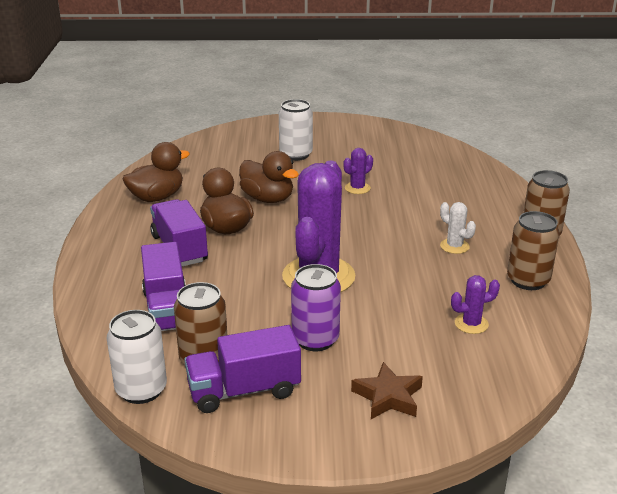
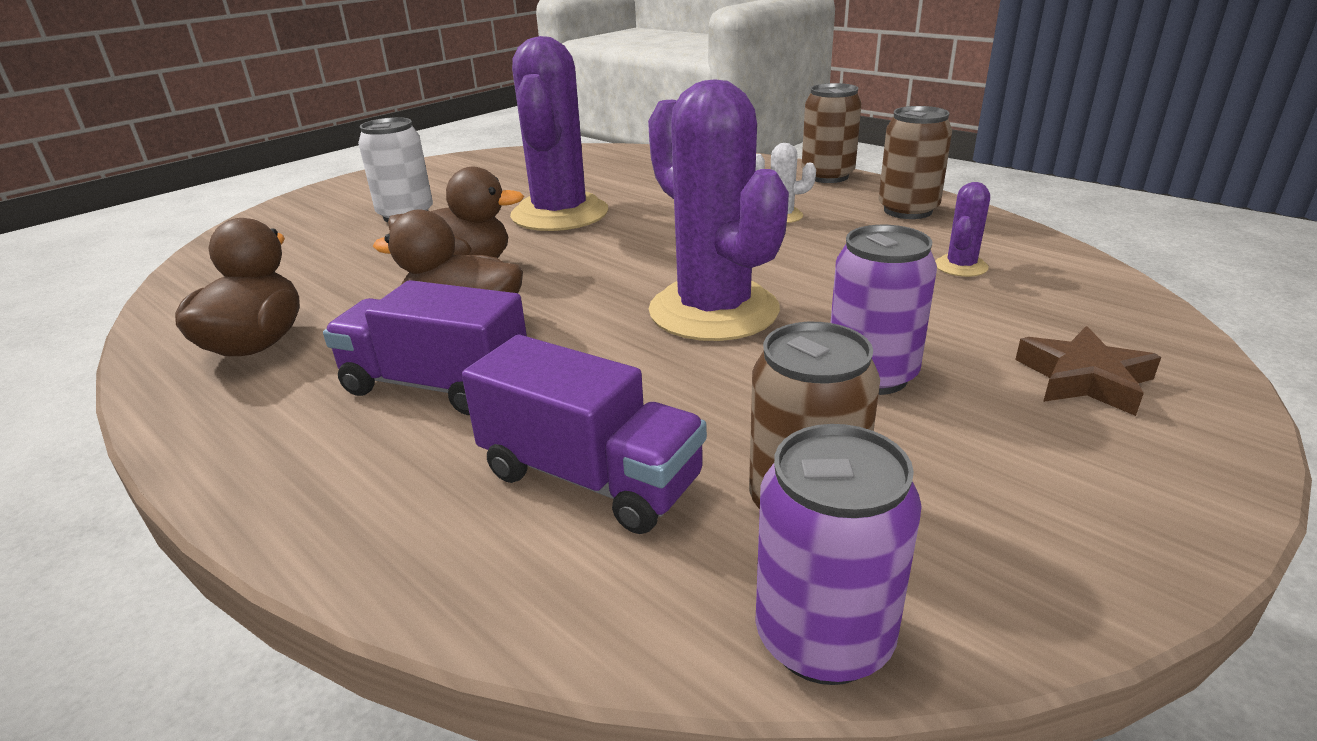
camera: 45 degrees left, 0 degrees up
white can [107,310,167,404] -> purple can [755,424,922,685]
purple truck [184,325,301,413] -> none
purple cactus [343,148,373,194] -> purple cactus [510,36,608,231], size x2.36

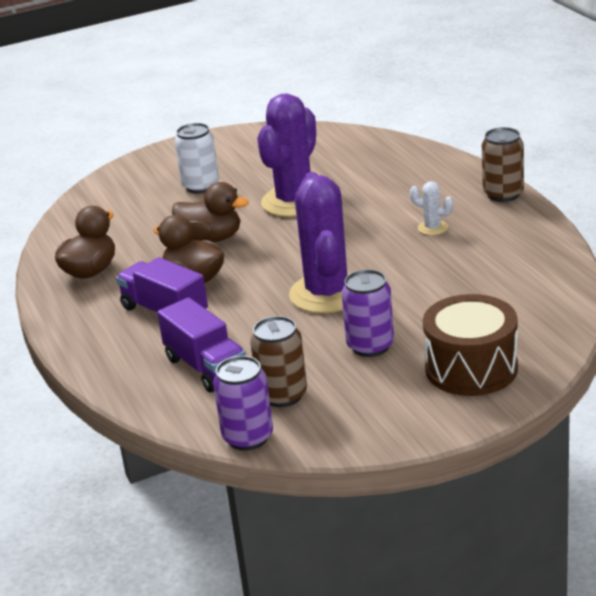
camera: 25 degrees right, 0 degrees up
brown can [879,106,952,219] -> none
purple cactus [935,182,990,277] -> none
brown star [1015,326,1161,416] -> brown drum [423,294,518,396]

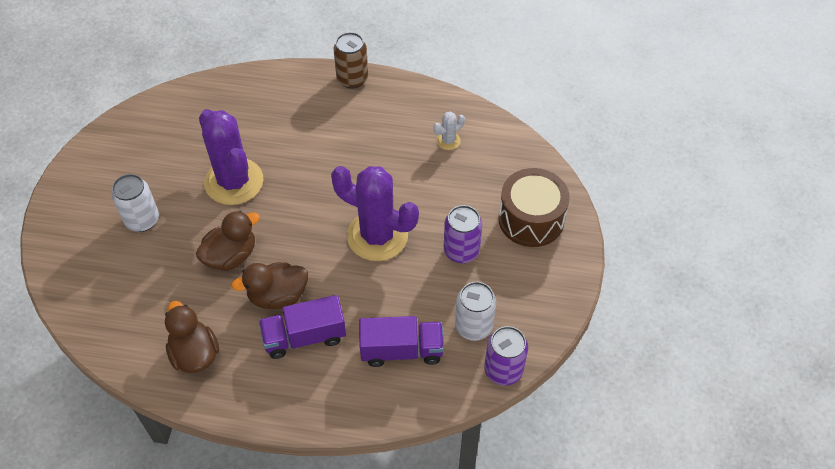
camera: 60 degrees left, 25 degrees up
brown can [250,316,307,407] -> white can [455,282,496,341]
white cactus [410,181,453,235] -> white cactus moved to [434,112,465,150]

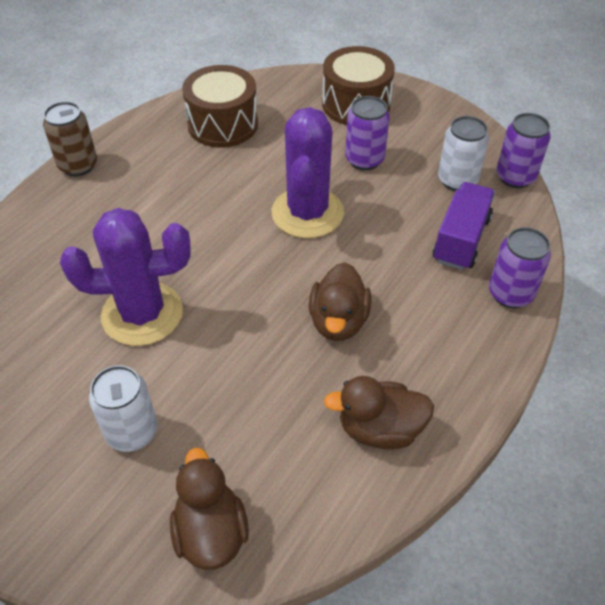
camera: 65 degrees left, 5 degrees down
brown duck [196,211,260,271] -> brown duck moved to [170,448,249,570]
purple truck [259,295,346,359] -> none
purple cactus [331,166,419,261] -> purple cactus turned 45 degrees counterclockwise [272,107,344,238]
white cactus [434,112,465,150] -> brown drum [182,65,258,148]
none -> purple can [489,227,551,308]

